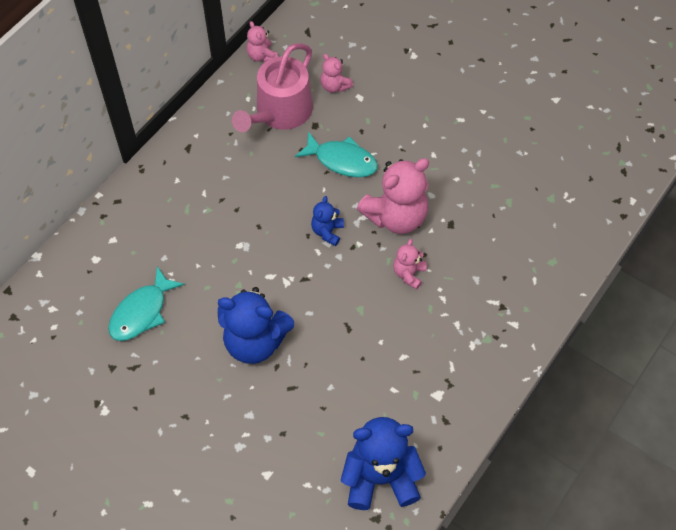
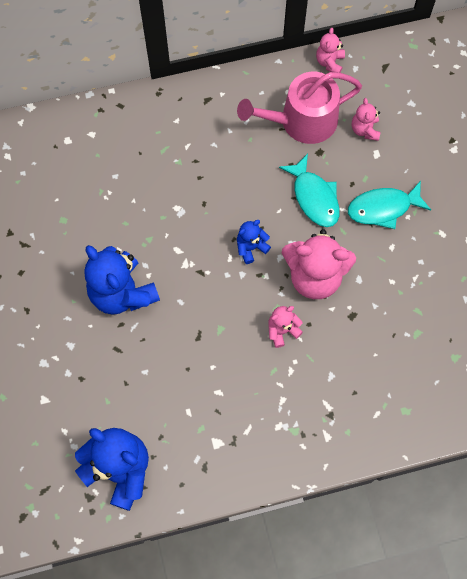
camera: 40 degrees right, 10 degrees up
turquoise fish [108,266,185,341] -> turquoise fish moved to [348,181,431,229]

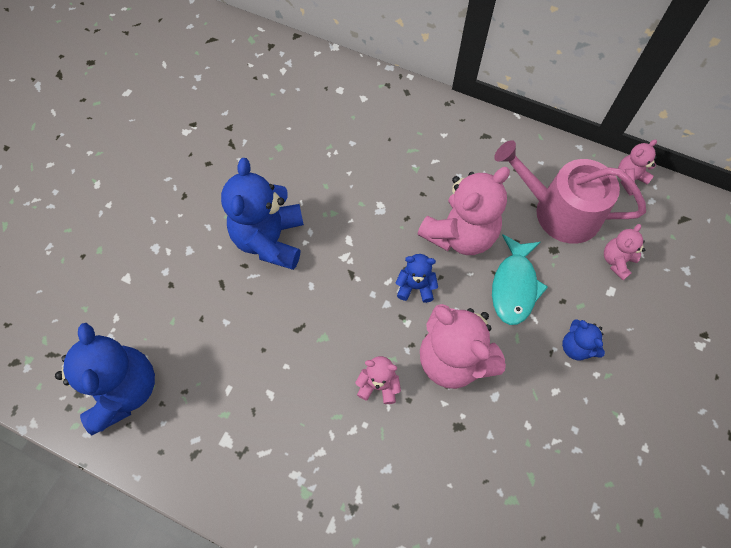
camera: 40 degrees right, 5 degrees down
turquoise fish [348,181,431,229] -> blue teddy bear [562,320,605,361]
none -> pink teddy bear [417,167,510,255]

